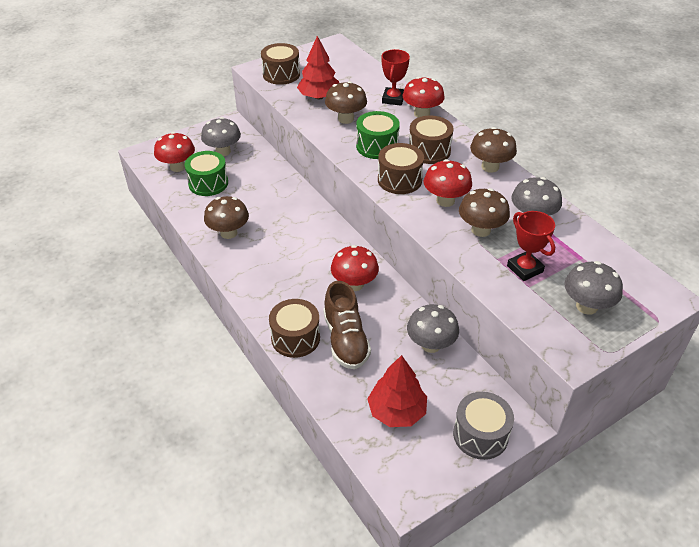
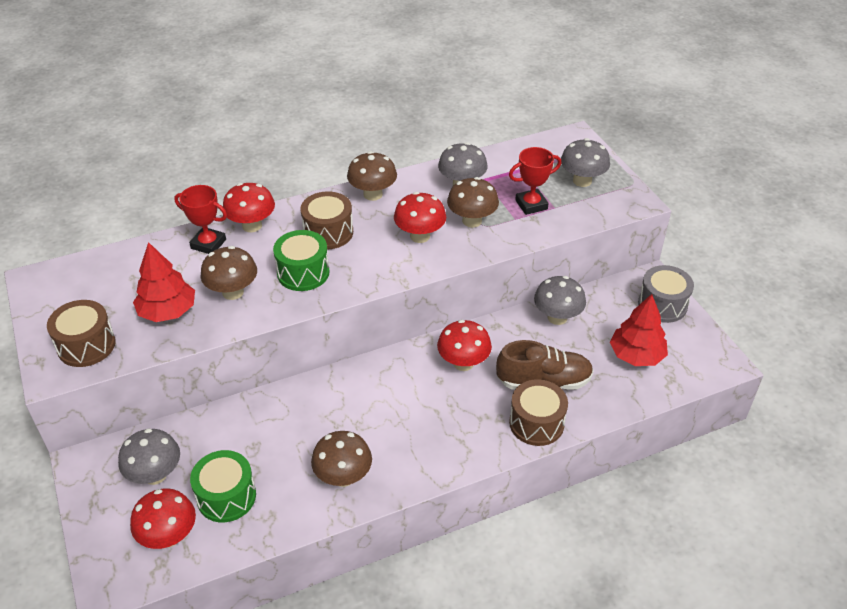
camera: 80 degrees left, 0 degrees up
brown drum [378,143,424,194] -> none

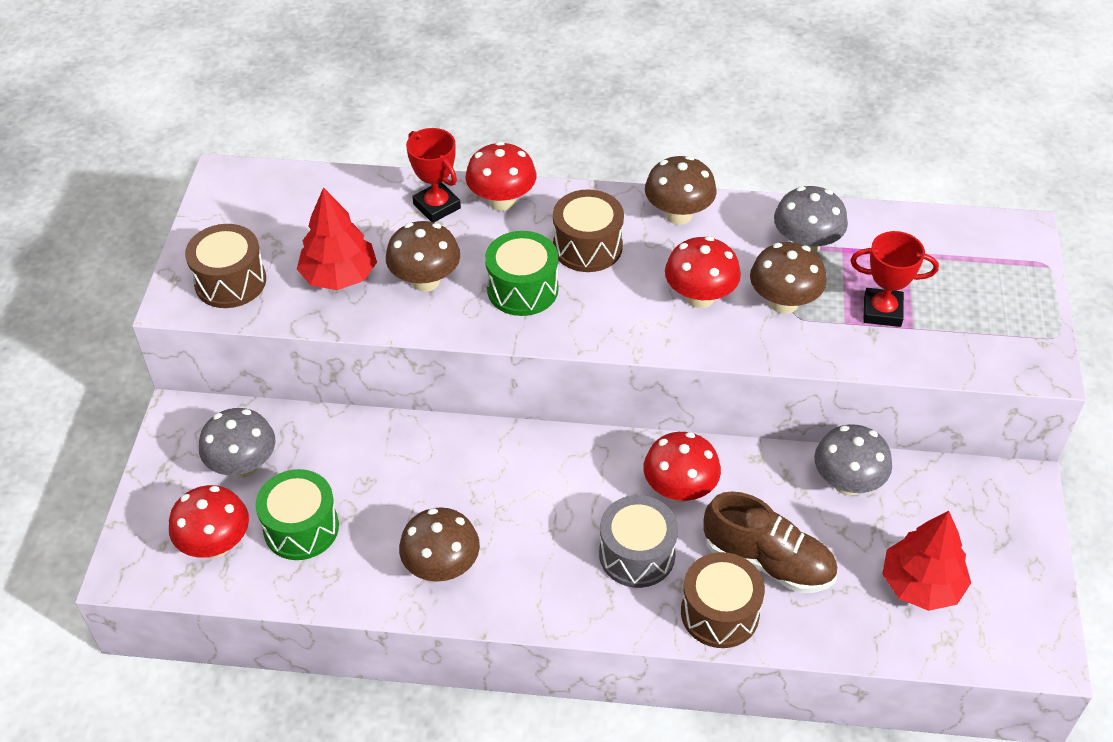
camera: 30 degrees right, 5 degrees up
grey mushroom [561,138,610,187] -> none
grey drum [638,265,694,323] -> grey drum moved to [599,495,678,588]

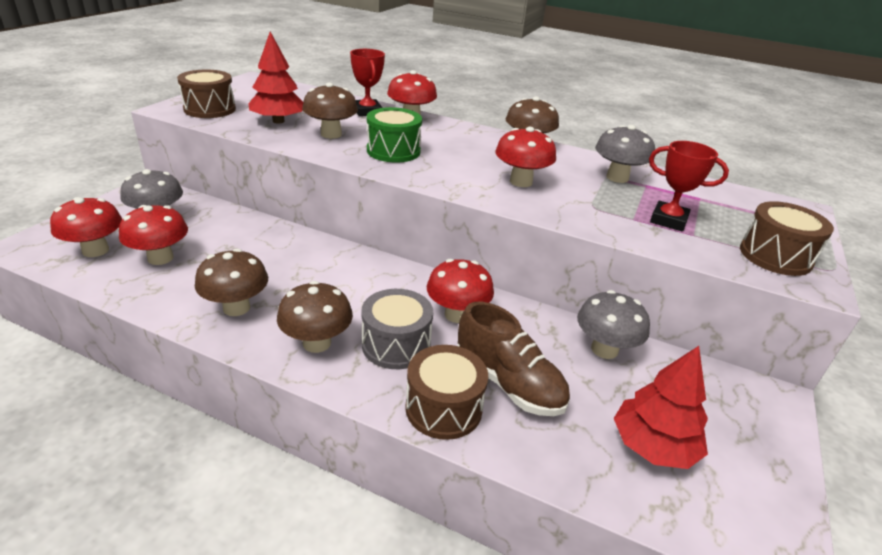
camera: 15 degrees right, 15 degrees down
green drum [255,469,339,560] -> red mushroom [119,205,188,265]
brown drum [553,189,624,272] -> brown drum moved to [740,201,834,276]
brown mushroom [750,242,827,314] -> brown mushroom moved to [277,281,353,353]

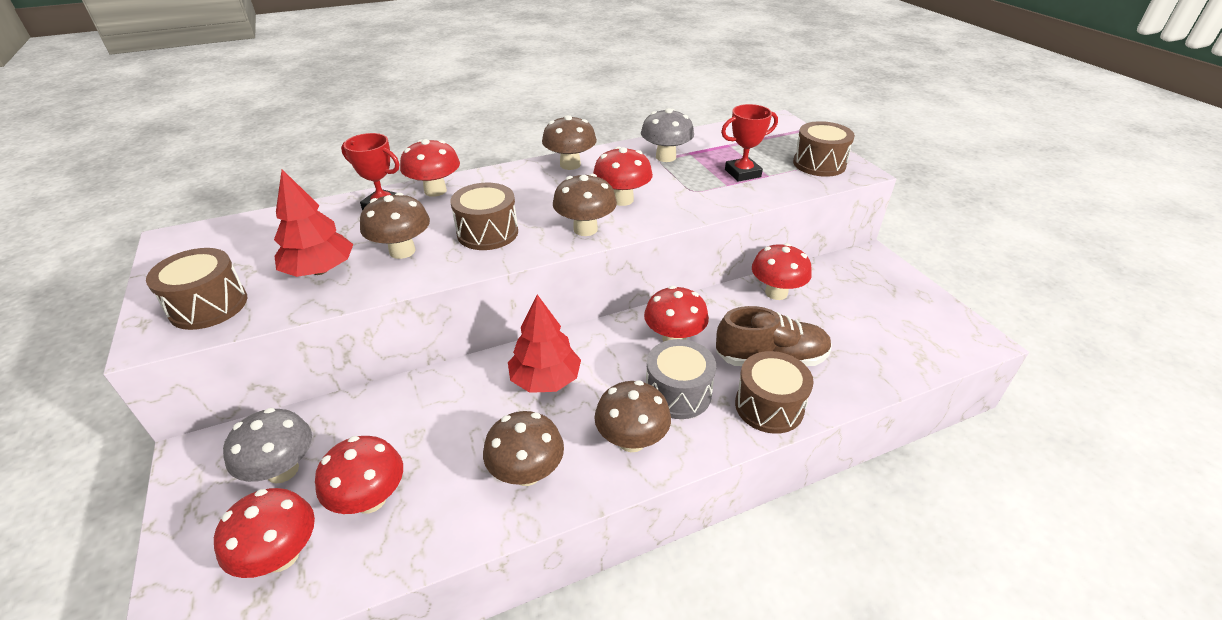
camera: 45 degrees left, 5 degrees up
green drum [367,107,422,162] -> brown drum [450,183,518,250]
grey mushroom [577,290,650,359] -> red mushroom [752,243,812,300]
red tree [614,346,708,469] -> red tree moved to [508,295,581,393]
none -> brown mushroom [553,174,617,236]

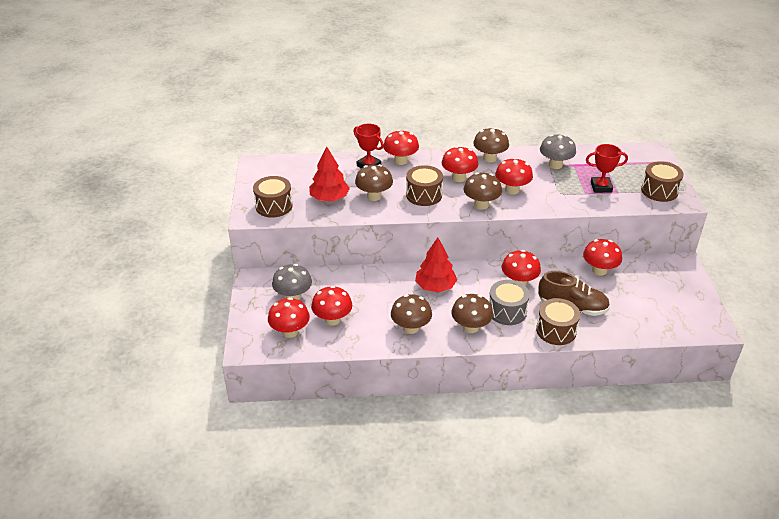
camera: 20 degrees right, 0 degrees up
none -> red mushroom [442,146,478,182]

